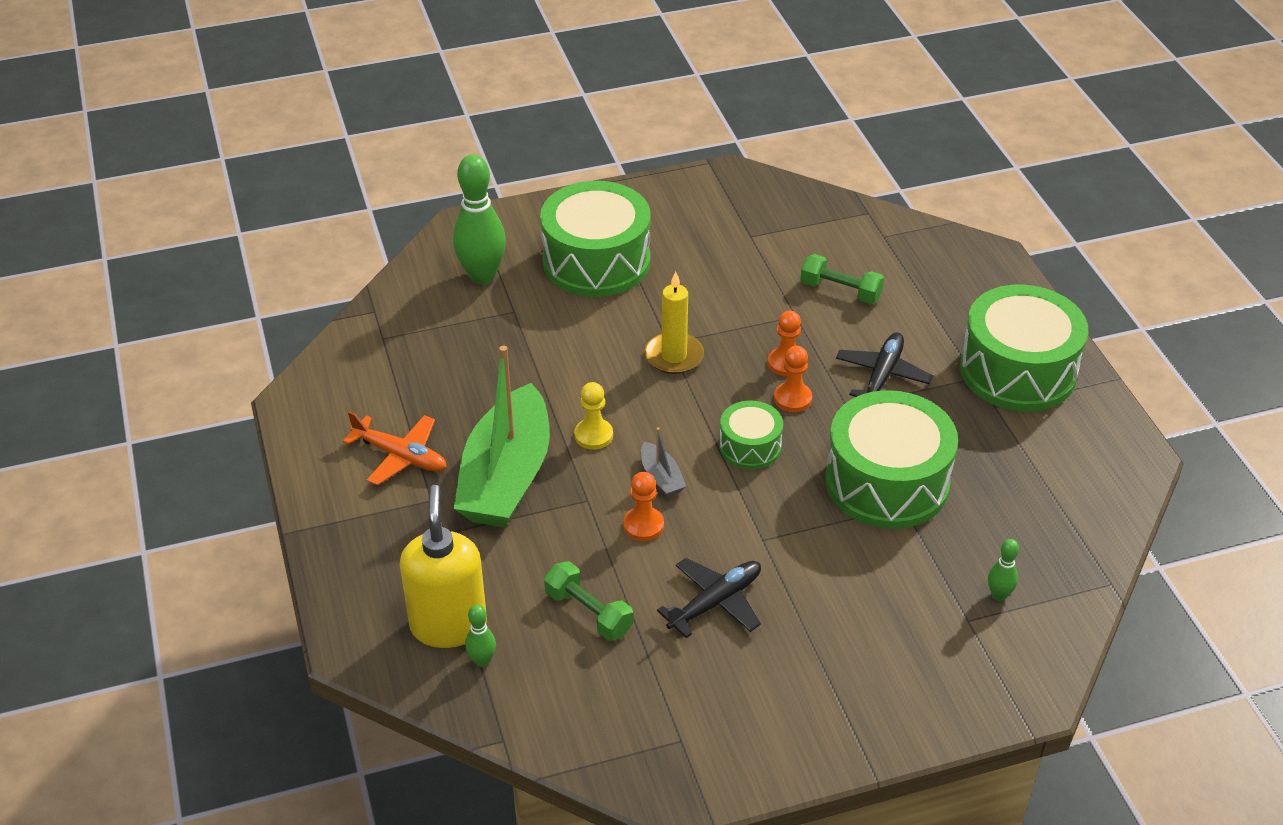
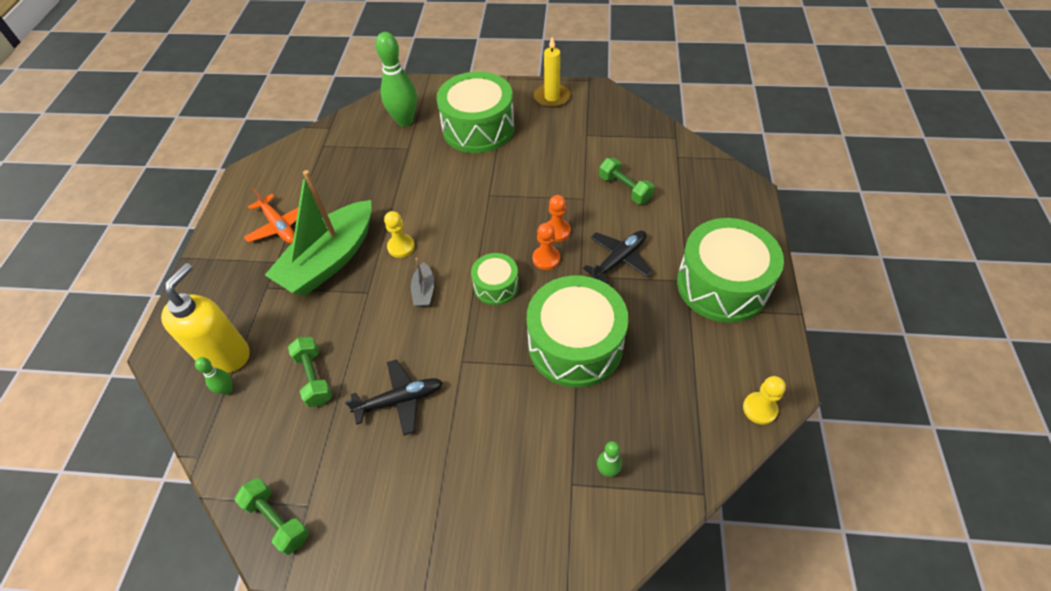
camera: 25 degrees right, 10 degrees up
orange pawn [623,472,664,541] -> none
yellow candle [644,271,704,374] -> yellow candle moved to [534,37,570,108]
none -> green dumbbell [234,478,309,555]
none -> yellow pawn [743,376,786,425]

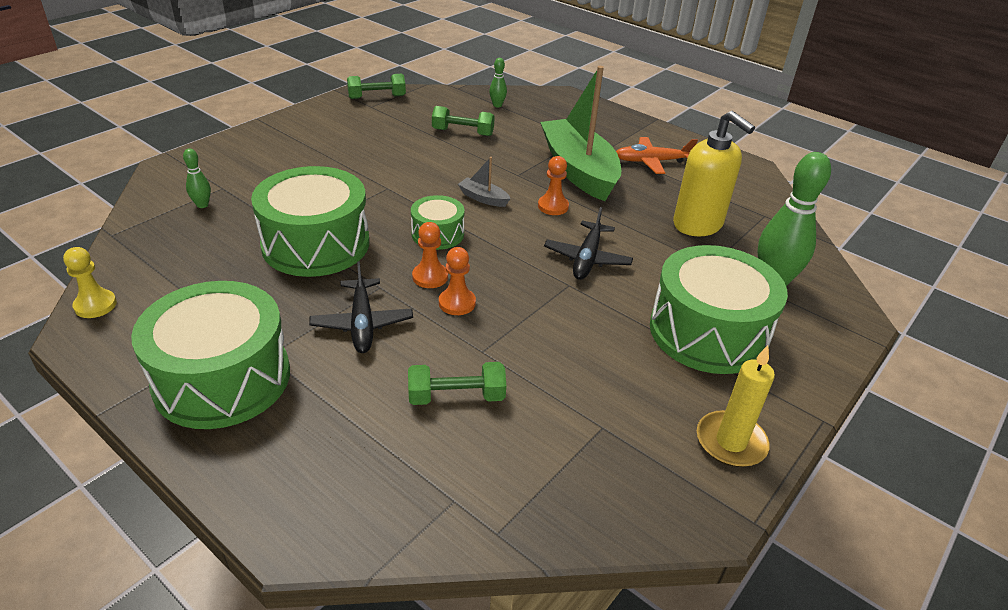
camera: 120 degrees right, 15 degrees down
yellow soap dispenser [161,263,250,373] -> yellow soap dispenser moved to [673,111,755,236]
black plane [345,359,443,436] -> black plane moved to [544,207,633,280]
yellow pawn [384,211,415,258] -> orange pawn [538,156,569,215]

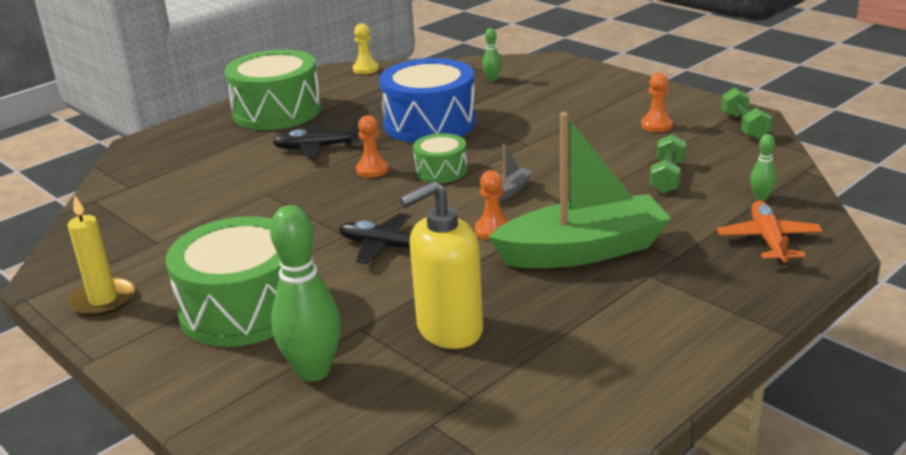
camera: 100 degrees right, 10 degrees down
green drum [251,166,369,277] -> blue drum [379,58,476,143]
green dumbbell [408,362,506,405] -> none
orange pawn [439,247,476,315] -> orange pawn moved to [641,72,673,132]
orange plane [616,137,698,174] -> orange plane moved to [717,200,823,262]

